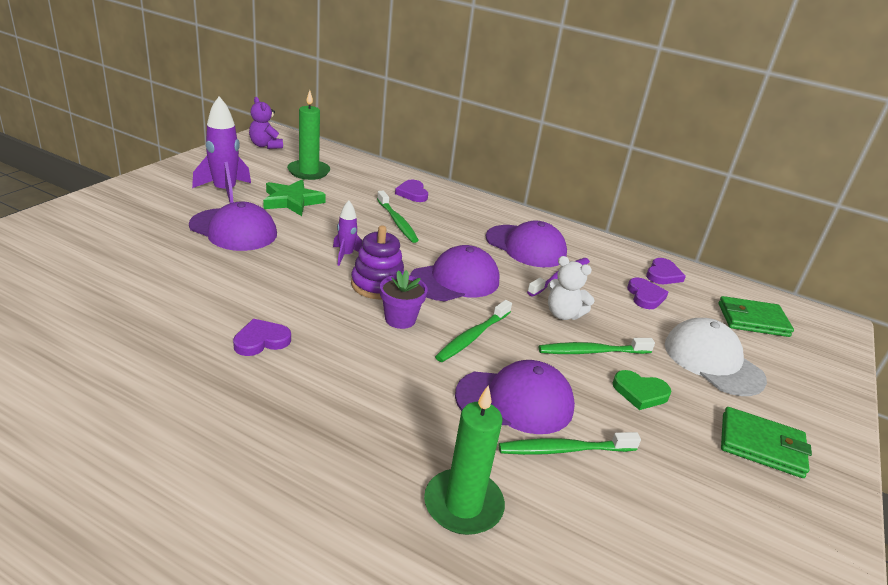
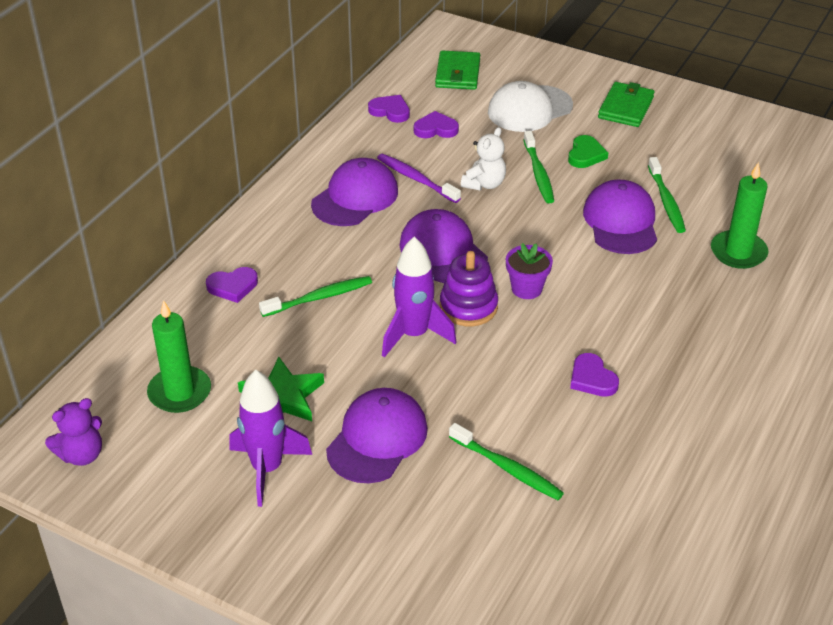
camera: 85 degrees left, 10 degrees up
purple rocket [333,200,362,266] -> purple rocket [382,237,457,358], size x1.77
green toothbrush [435,300,512,362] -> green toothbrush moved to [449,423,564,500]

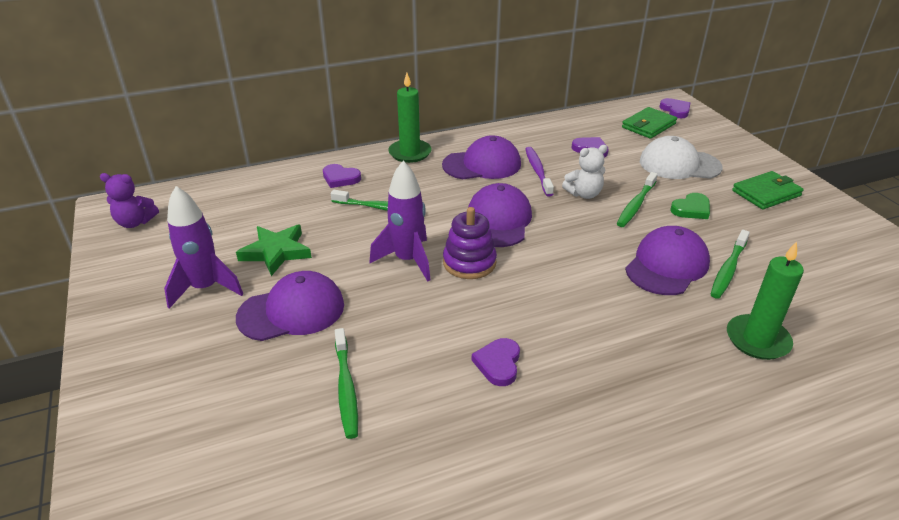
camera: 40 degrees right, 5 degrees down
green candle [147,300,211,413] -> green candle moved to [388,73,432,163]
purple heart [368,95,410,123] -> purple heart moved to [660,98,690,118]
purple flower pot [506,243,553,299] -> none

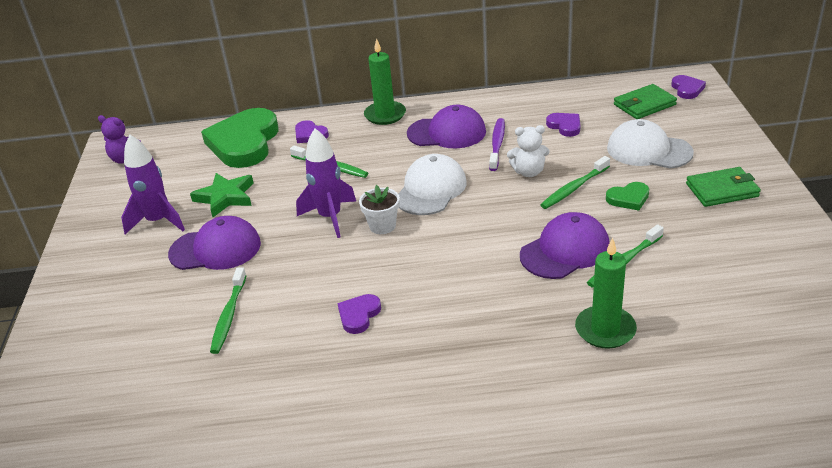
camera: 20 degrees right, 0 degrees up
purple stacking toy [443,207,497,279] -> white flower pot [359,185,400,234]
purple cap [468,183,532,247] -> white cap [398,154,467,215]
none -> green heart [201,108,279,168]

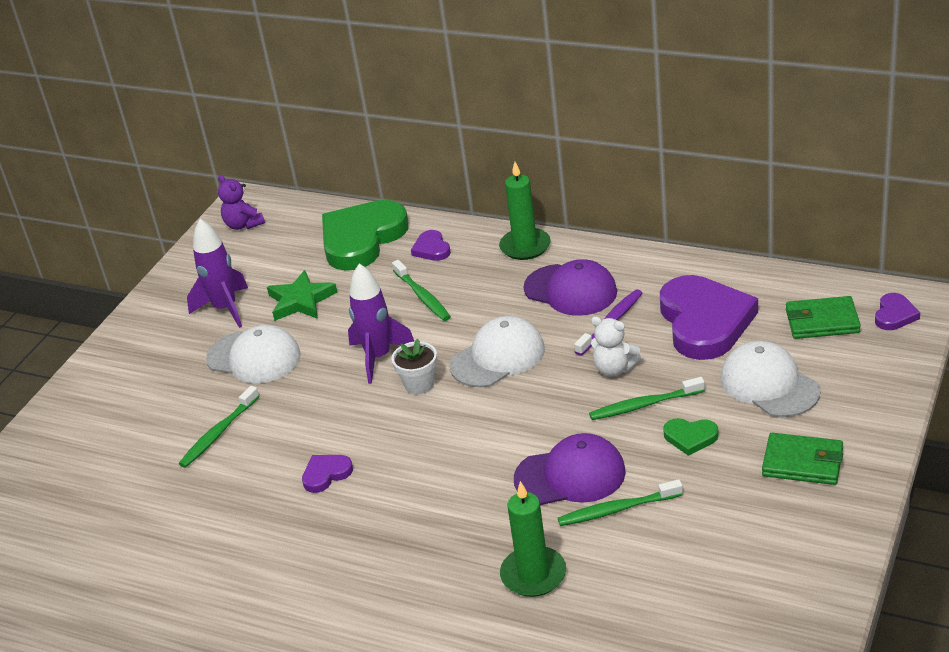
camera: 30 degrees right, 0 degrees up
purple cap [168,216,261,270] -> white cap [206,325,301,383]
purple heart [546,113,580,137] -> purple heart [660,275,758,360], size x2.28

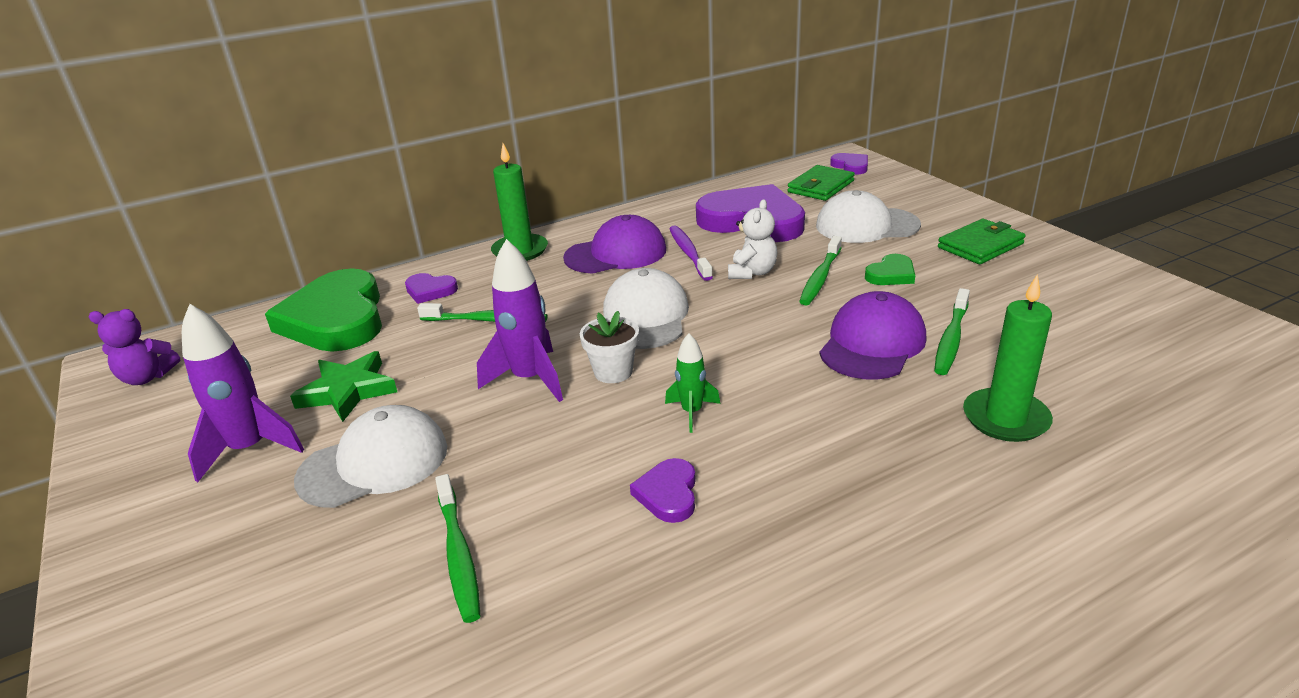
camera: 55 degrees left, 5 degrees down
white teddy bear [591,316,641,377] -> white teddy bear turned 45 degrees counterclockwise [728,199,777,279]
none -> green rocket [665,333,720,433]

